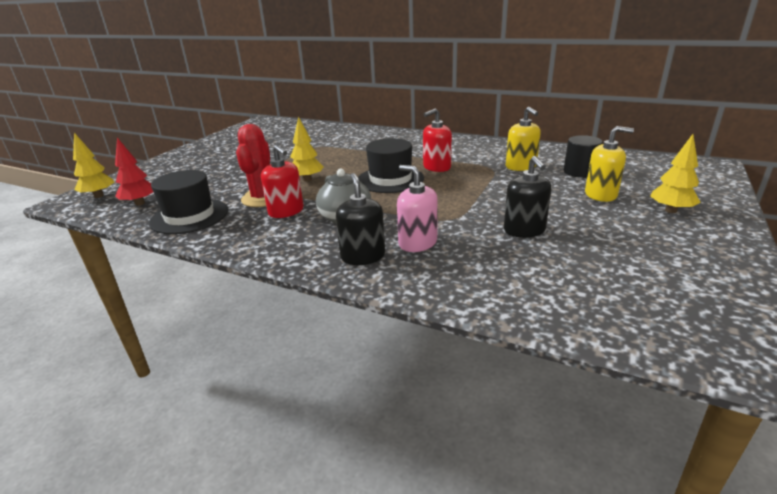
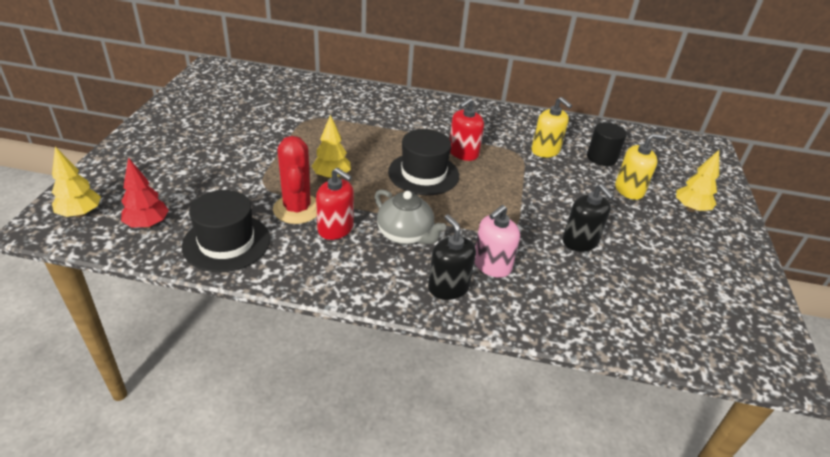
camera: 20 degrees left, 10 degrees up
pink soap dispenser [397,165,438,252] -> pink soap dispenser turned 75 degrees counterclockwise [475,205,520,278]

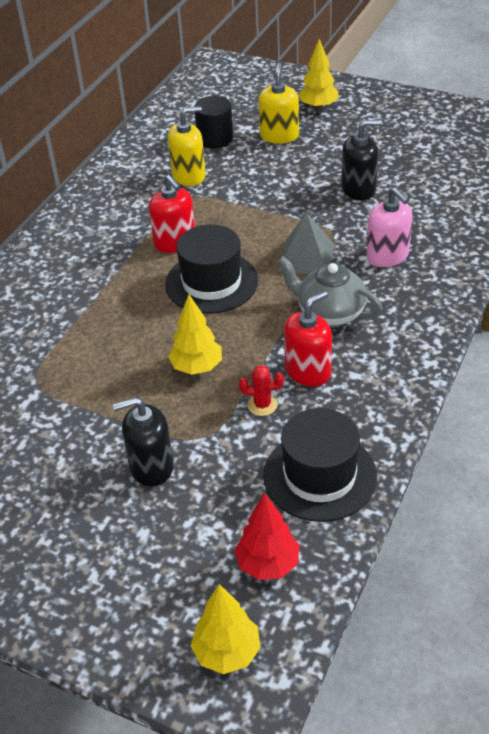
camera: 70 degrees left, 5 degrees up
red cactus [273,136,317,224] -> red cactus [239,365,284,416], size x0.47
grey teapot [375,189,446,245] -> grey teapot turned 120 degrees counterclockwise [278,257,383,327]
black soap dispenser [428,214,476,300] -> black soap dispenser moved to [113,397,174,487]
none -> grey pyramid [278,212,335,274]

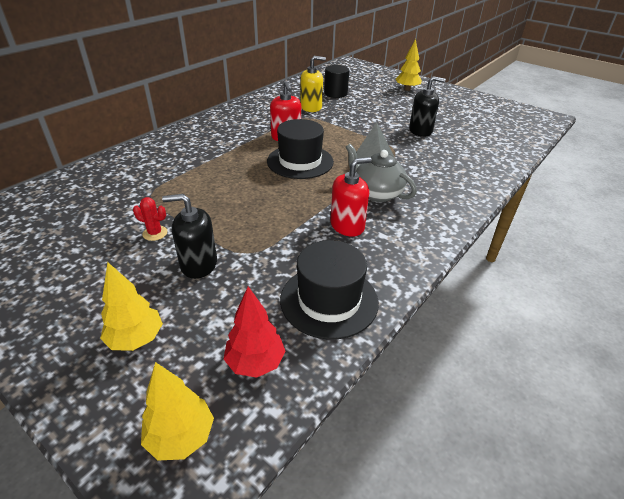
camera: 10 degrees right, 5 degrees down
yellow tree [168,294,222,375] -> yellow tree moved to [100,262,163,351]
red cactus [239,365,284,416] -> red cactus moved to [133,197,167,241]
yellow soap dispenser [259,63,299,144] -> none
pink soap dispenser [367,187,412,267] -> none

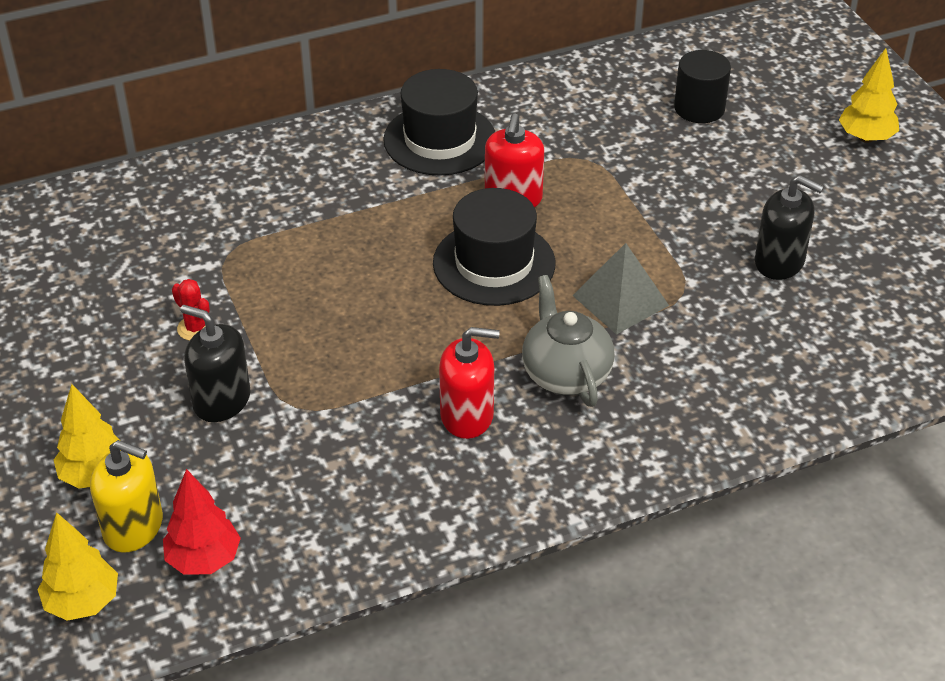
camera: 30 degrees right, 5 degrees up
black hat [280,240,379,339] -> black hat moved to [383,69,495,176]
yellow soap dispenser [300,56,326,112] -> yellow soap dispenser moved to [90,440,163,553]

